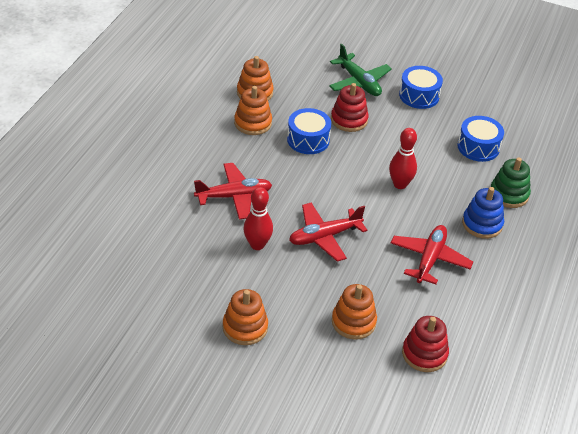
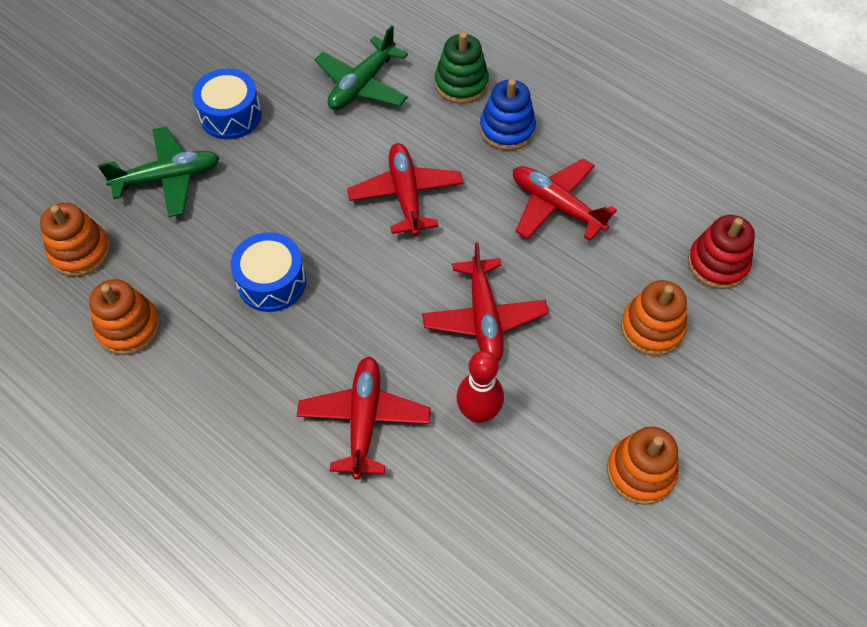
camera: 70 degrees left, 15 degrees up
orange stacking toy [234,86,272,135] -> orange stacking toy moved to [40,203,111,277]
red stacking toy [331,83,369,132] -> none
red bowling pin [389,128,417,189] -> red plane [347,143,463,236]
blue drum [457,116,504,162] -> green plane [314,25,408,110]

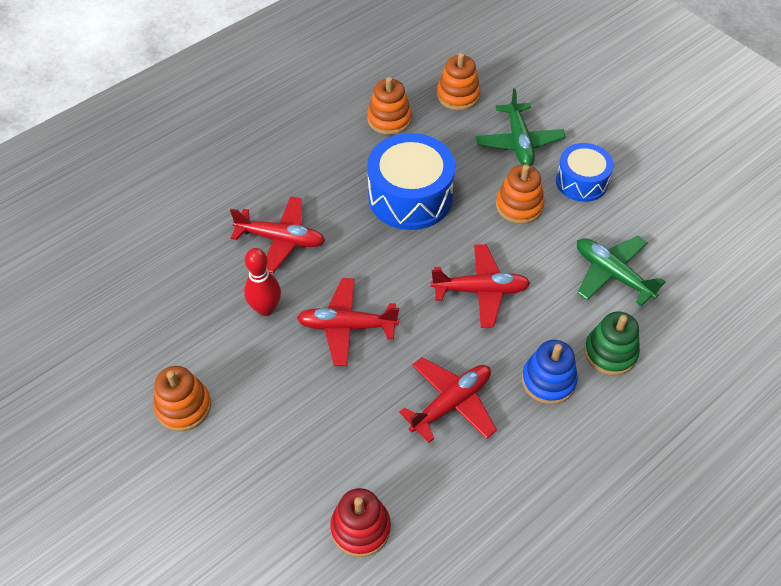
camera: 100 degrees right, 5 degrees down
blue drum [230,232,306,312] -> blue drum [367,133,455,230], size x1.61
orange stacking toy [621,280,687,356] -> orange stacking toy moved to [496,165,544,224]

